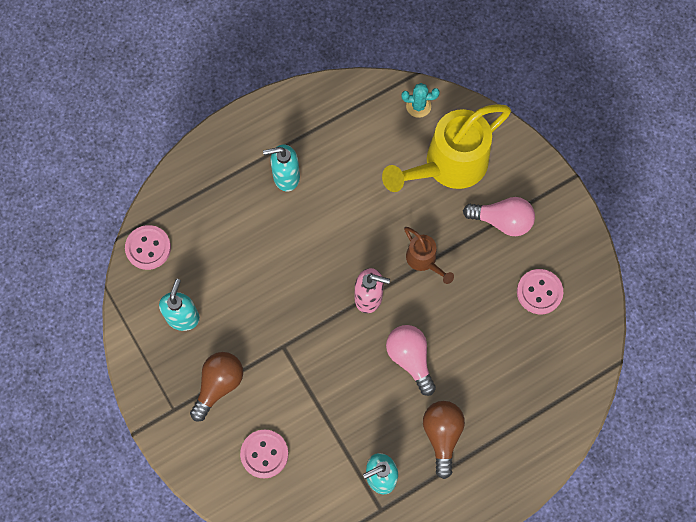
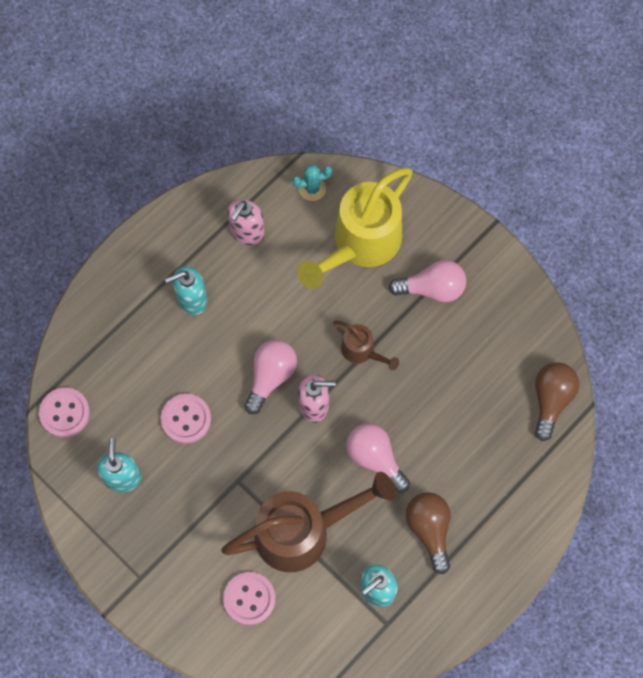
camera: 15 degrees left, 0 degrees up
brown light bulb [190,352,243,422] -> brown light bulb moved to [535,362,579,441]
pink button [517,269,563,314] -> pink button moved to [161,394,211,444]
none -> brown watering can [221,472,396,572]
none -> pink soap dispenser [228,199,265,245]
none -> pink light bulb [244,340,297,414]

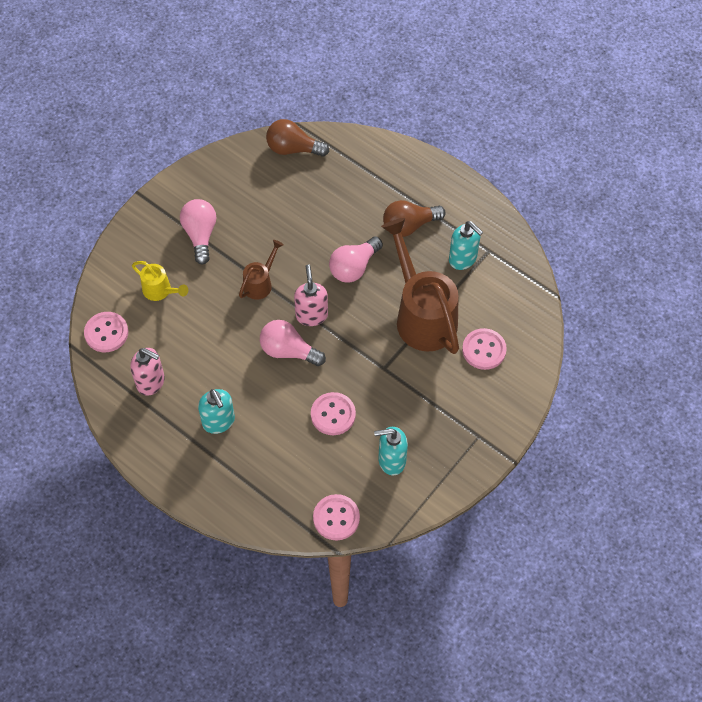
camera: 95 degrees left, 10 degrees down
turquoise cactus [292,164,332,201] -> pink button [84,312,128,352]
yellow watering can [297,167,413,289] -> yellow watering can [132,261,188,301], size x0.47

